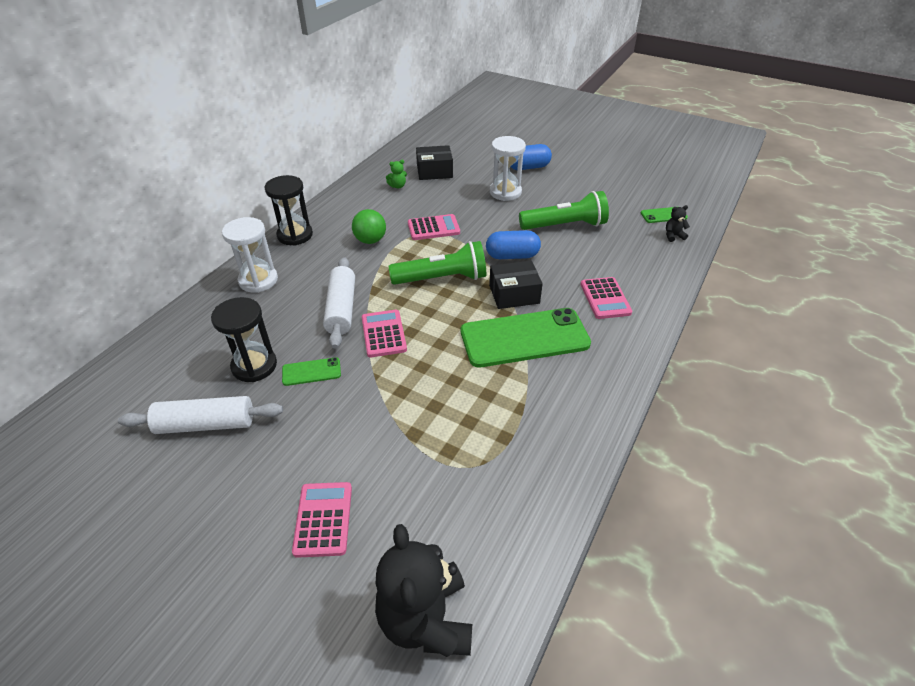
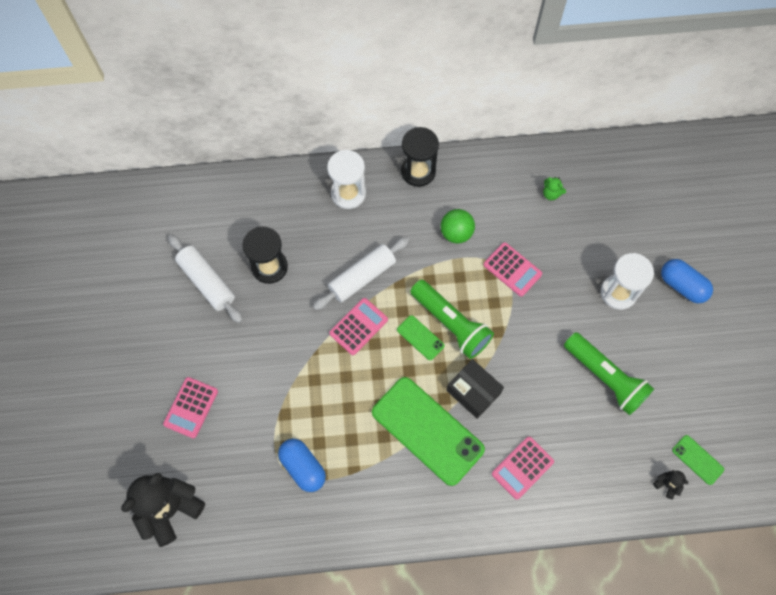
camera: 55 degrees right, 25 degrees up
green phone [282,357,341,386] -> green phone moved to [397,315,445,360]
pink calculator [292,482,352,558] -> pink calculator turned 150 degrees clockwise [163,377,218,438]
black box [416,145,453,180] -> none
blue capsule [486,230,541,259] -> blue capsule moved to [278,439,326,492]

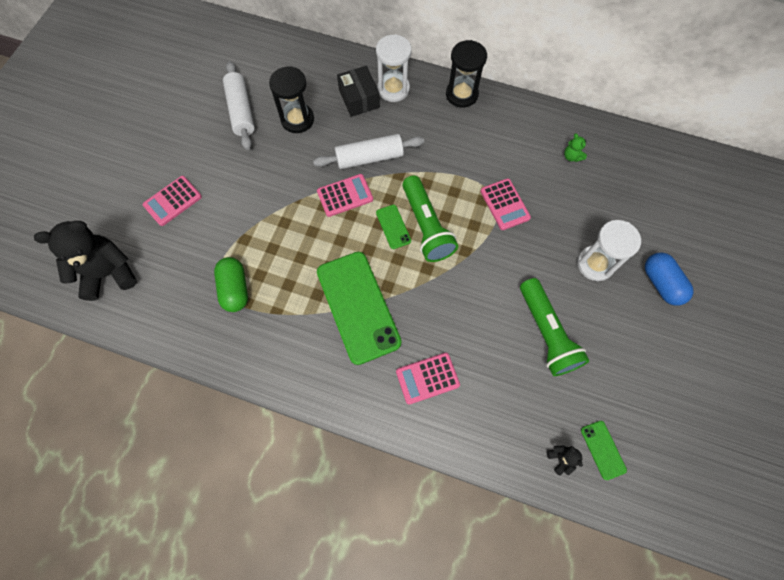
camera: 25 degrees right, 0 degrees up
blue capsule [278,439,326,492] -> green capsule [214,257,248,312]
green ball [441,209,475,244] -> none
black box [446,359,504,419] -> black box moved to [337,66,380,117]

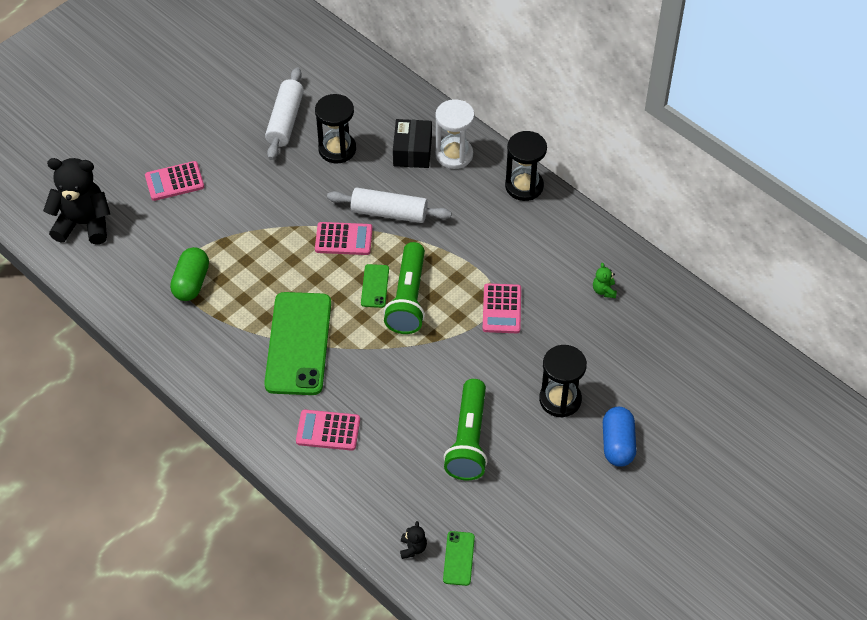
camera: 25 degrees right, 15 degrees down
white hourglass [577,220,641,281] -> black hourglass [539,345,587,418]

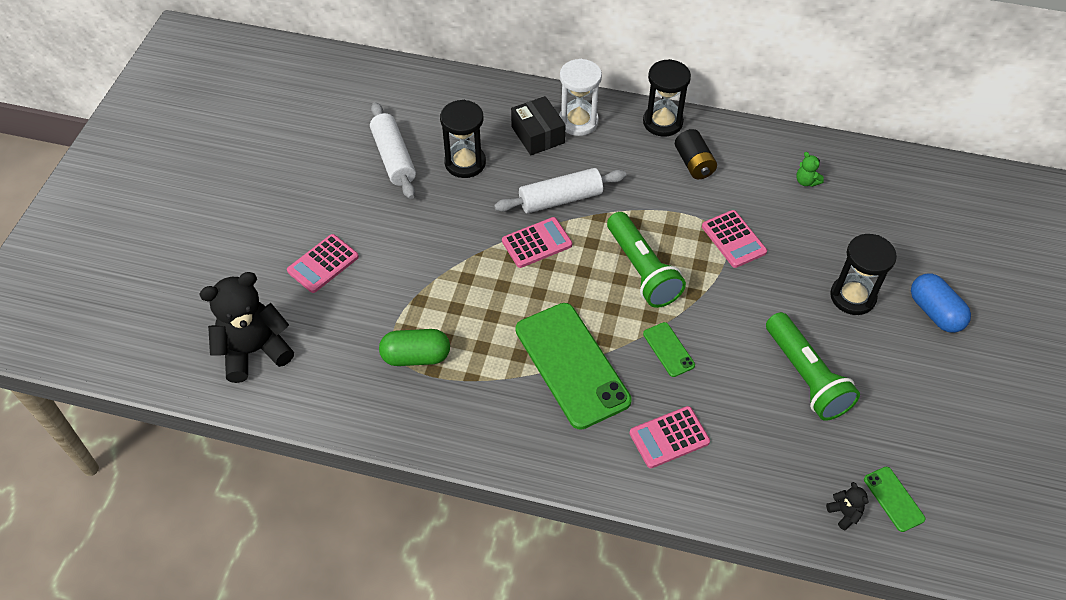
camera: 30 degrees left, 0 degrees up
green capsule [170,247,209,301] -> green capsule turned 75 degrees counterclockwise [379,329,450,366]
green phone [361,264,389,308] -> green phone moved to [643,322,695,377]
none -> black battery [675,129,717,179]

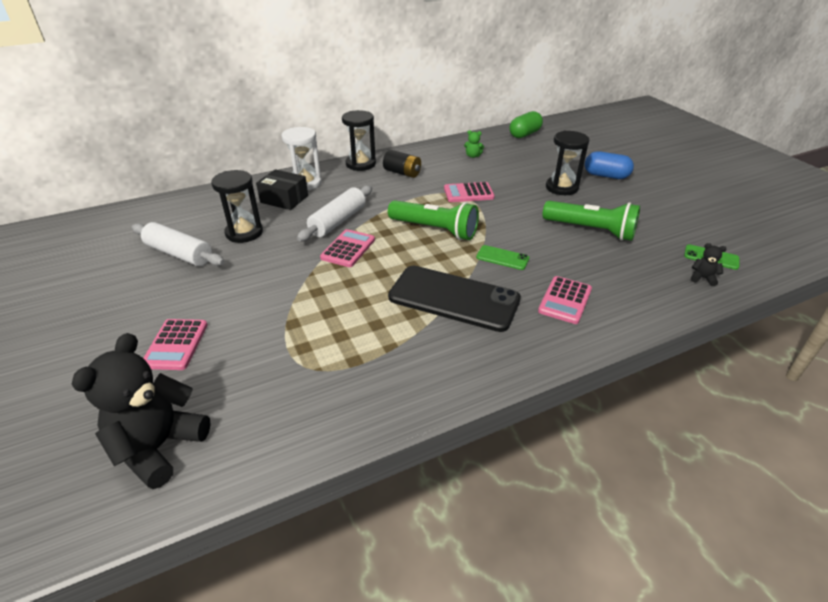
camera: 40 degrees left, 15 degrees down
green capsule [379,329,450,366] -> green capsule moved to [509,111,543,138]
green phone [515,303,632,430] -> black phone [388,266,521,332]
pink calculator [702,210,767,268] -> pink calculator turned 150 degrees clockwise [444,182,495,202]

